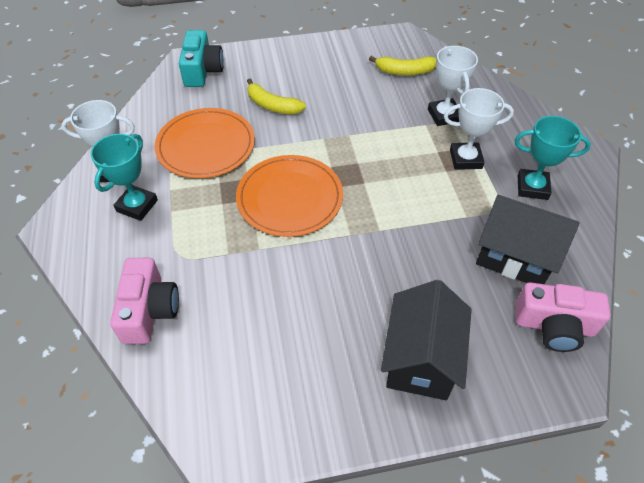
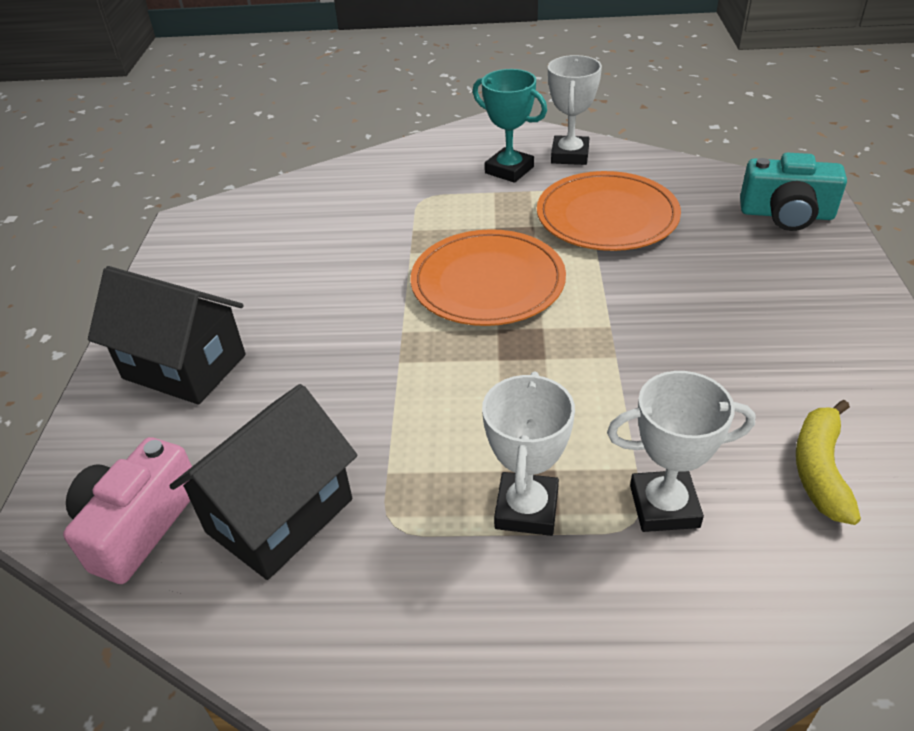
camera: 105 degrees right, 10 degrees down
pink camera [110,258,179,344] -> none
yellow banana [247,79,306,114] -> none
turquoise trophy [515,116,591,200] -> none

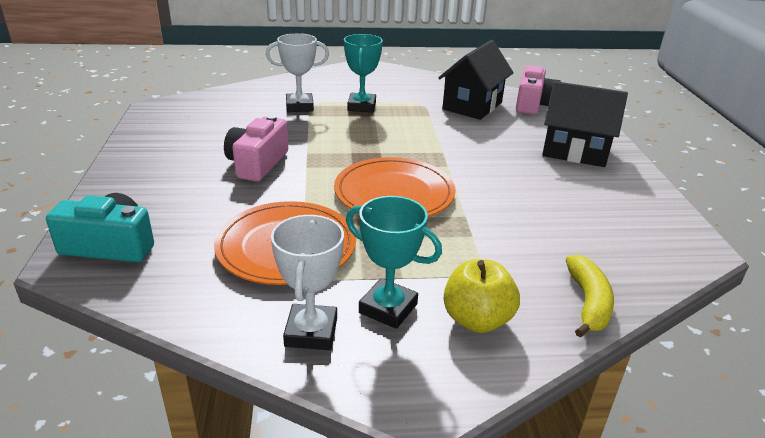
camera: 170 degrees right, 10 degrees down
white trophy [482,371,575,536] -> turquoise trophy [344,34,383,112]
yellow banana [796,400,861,525] -> yellow banana moved to [566,255,614,338]
none -> pink camera [224,115,288,182]
none -> yellow apple [444,259,520,333]

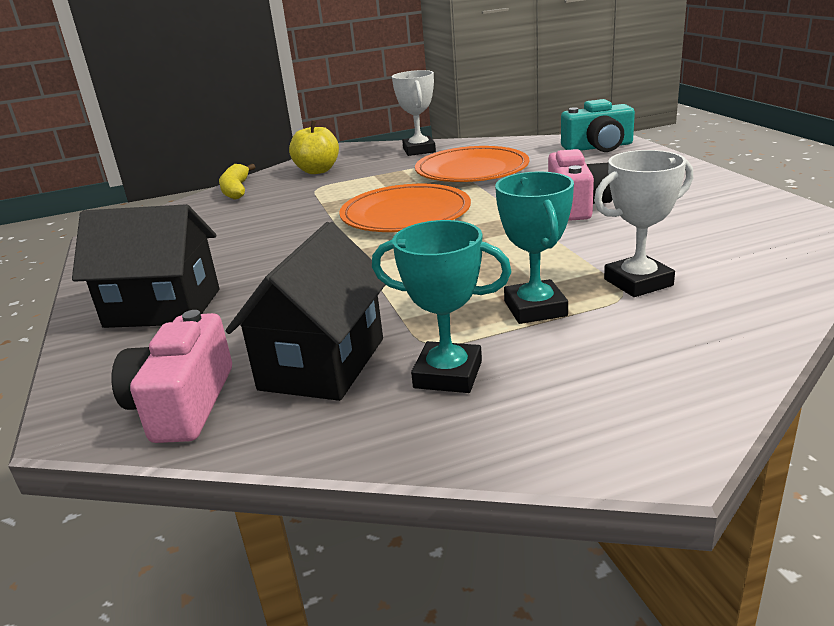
camera: 170 degrees right, 5 degrees down
turquoise trophy [346,196,442,329] -> turquoise trophy moved to [372,220,512,393]

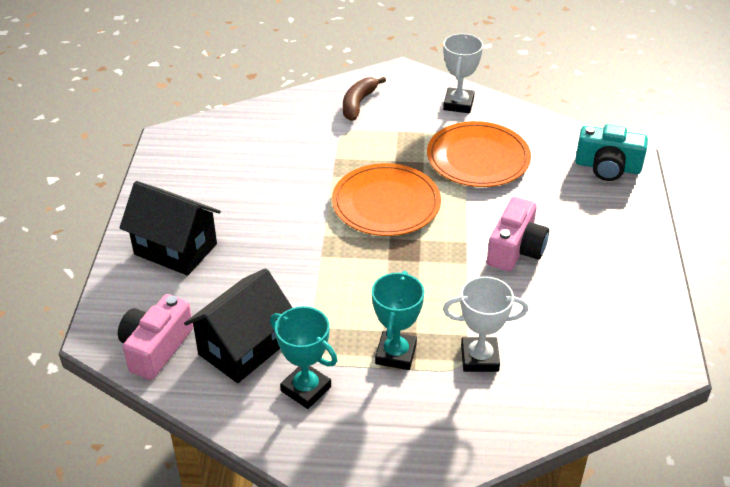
camera: 20 degrees right, 15 degrees up
yellow banana [219,164,256,200] -> none
yellow apple [289,120,339,174] -> brown banana [343,77,386,121]

